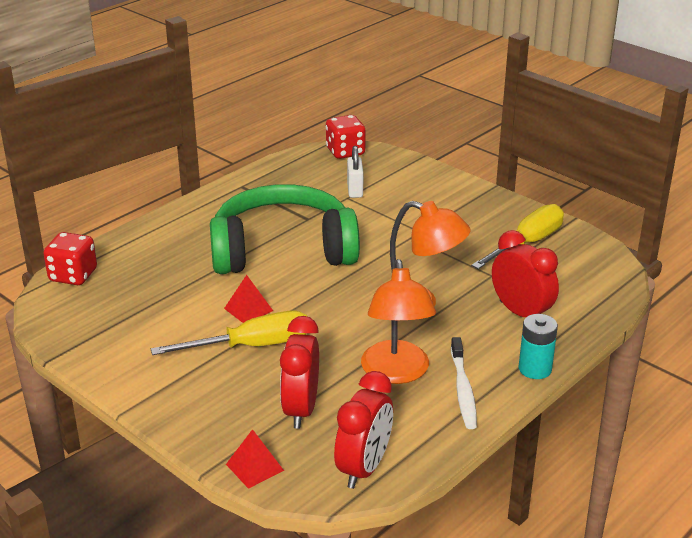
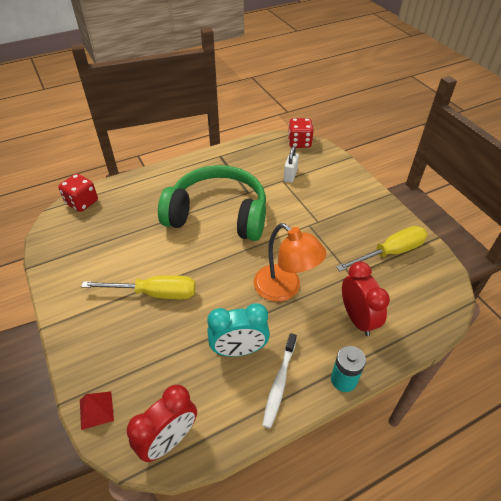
camera: 20 degrees right, 15 degrees up
red pyramid [224,275,273,323] -> none
red clock [280,316,319,429] -> none
orange lamp [361,259,436,384] -> turquoise clock [207,303,270,357]

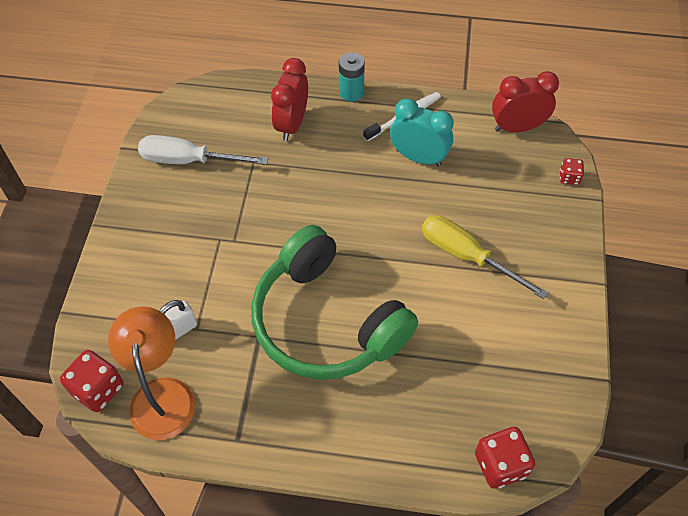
camera: 145 degrees left, 10 degrees up
red pyramid [80,391,114,430] -> red dice [560,158,584,185]
orange lamp [254,223,326,302] -> orange lamp moved to [108,306,195,440]
yellow screwdriver [336,226,428,271] -> white screwdriver [138,135,269,165]

